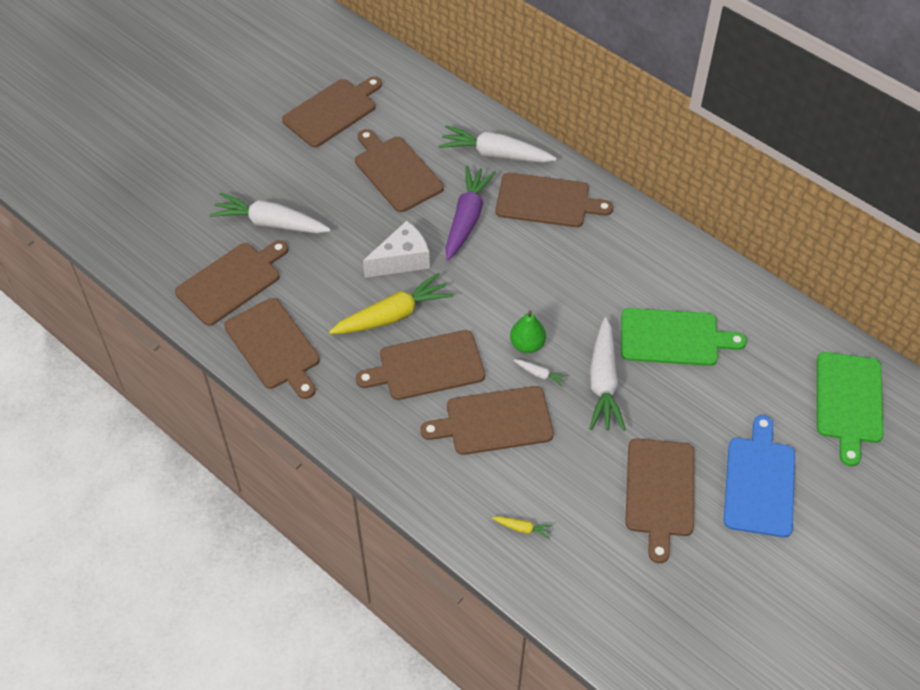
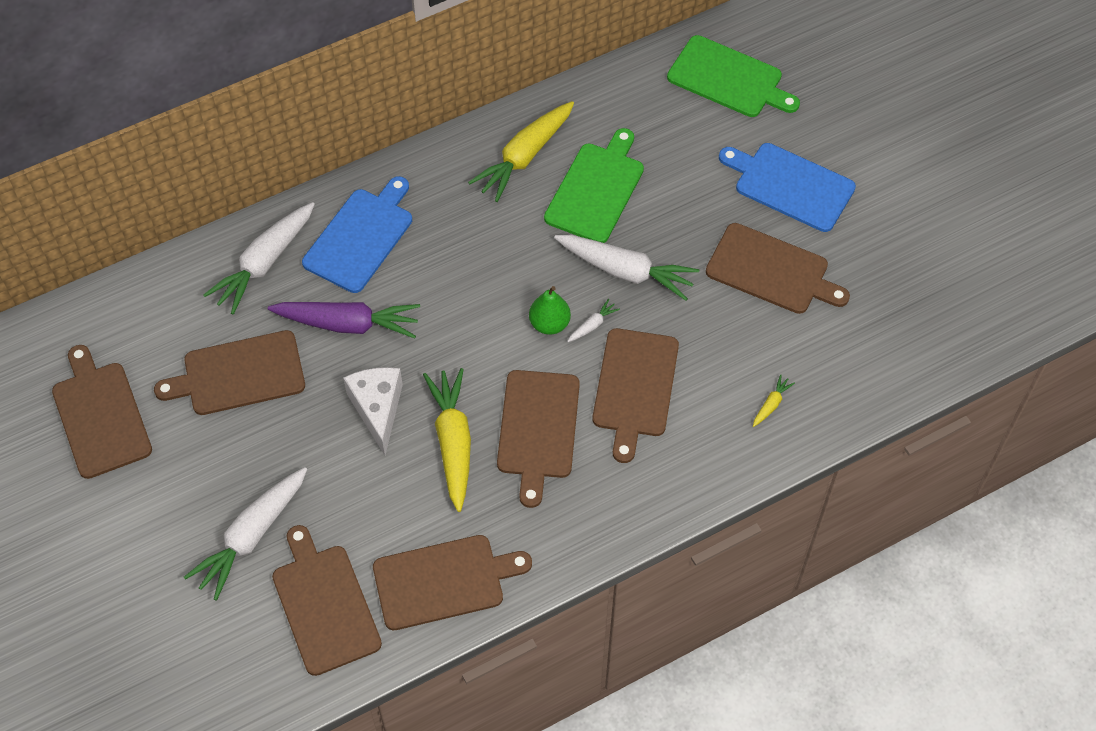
camera: 70 degrees left, 5 degrees up
purple carrot [446,166,496,260] -> purple carrot turned 150 degrees clockwise [268,302,420,339]
brown cutting board [496,173,613,227] -> blue cutting board [302,176,412,293]
none -> yellow carrot [468,101,574,202]

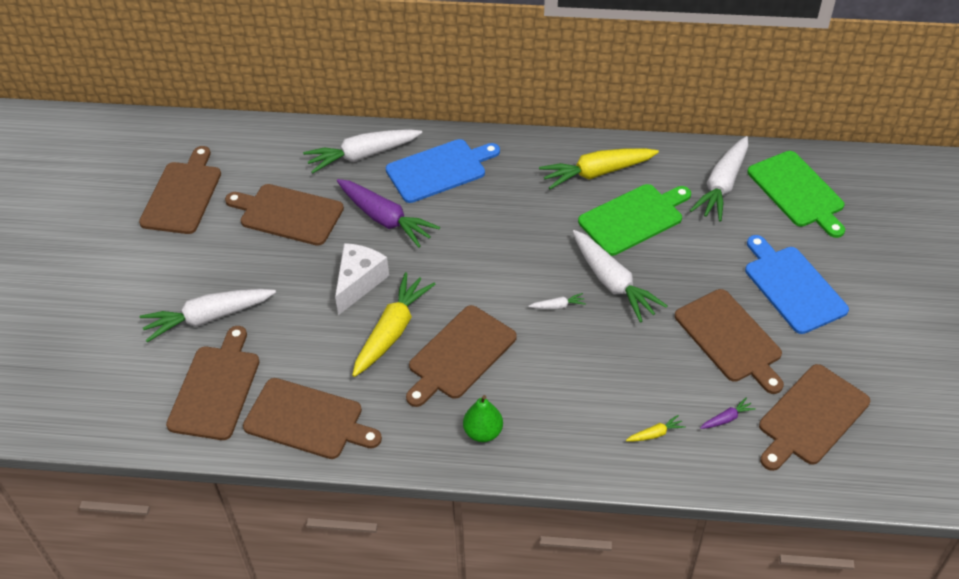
camera: 35 degrees right, 10 degrees down
green pear [529,286,571,335] -> green pear moved to [463,395,503,442]
brown cutting board [592,328,679,463] -> brown cutting board moved to [759,364,870,471]
none -> white carrot [690,136,748,222]
none -> purple carrot [700,398,756,429]

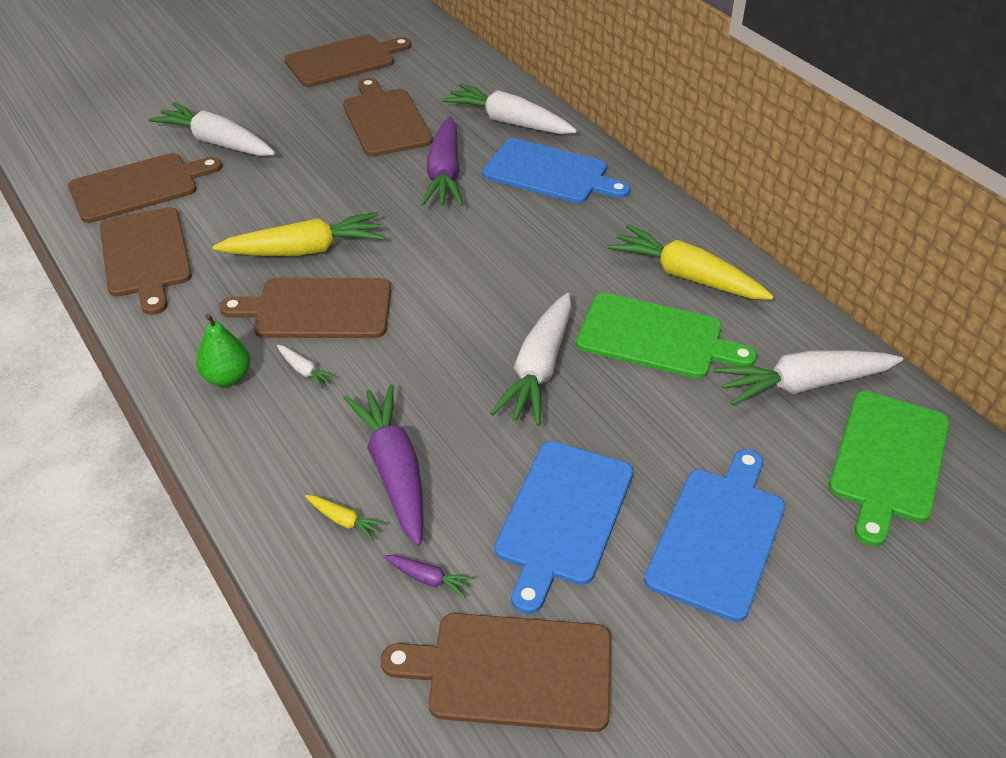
camera: 50 degrees right, 5 degrees down
white cheese [335,243,389,315] -> none
white carrot [528,293,586,309] -> white carrot moved to [277,345,337,389]
brown cutting board [675,289,784,394] -> blue cutting board [494,441,633,614]
none -> purple carrot [343,384,424,546]

